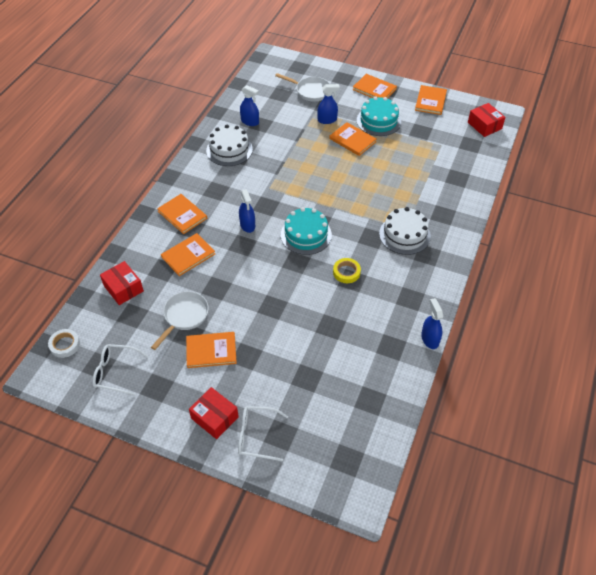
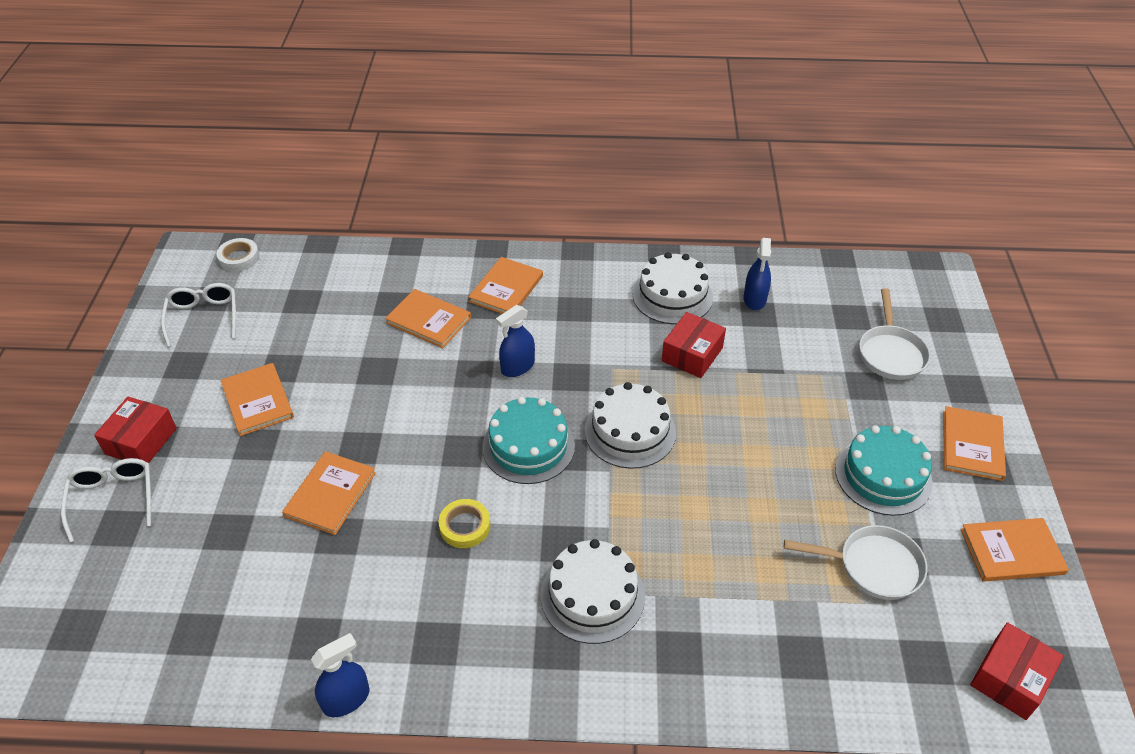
camera: 70 degrees right, 5 degrees down
red box [100,261,144,305] -> red box moved to [662,312,726,378]
white pan [151,291,209,350] -> white pan moved to [784,525,927,600]
blue spray bottle [317,84,340,124] -> none
orange book [329,122,376,156] -> orange book moved to [282,451,376,535]
none -> white cake [585,382,676,469]

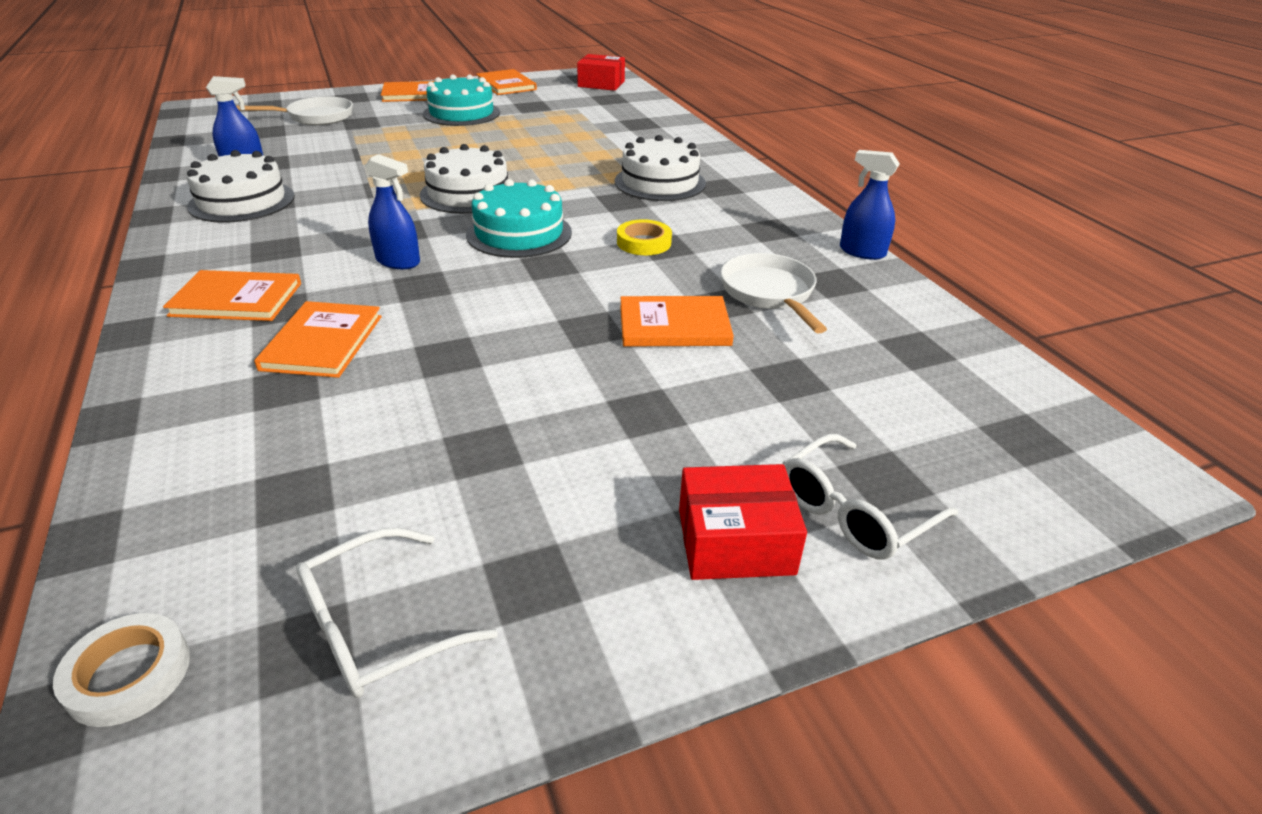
camera: 115 degrees left, 10 degrees down
orange book [221,363,294,436] -> none
red box [662,312,726,378] -> none
white pan [784,525,927,600] -> white pan moved to [720,253,827,334]

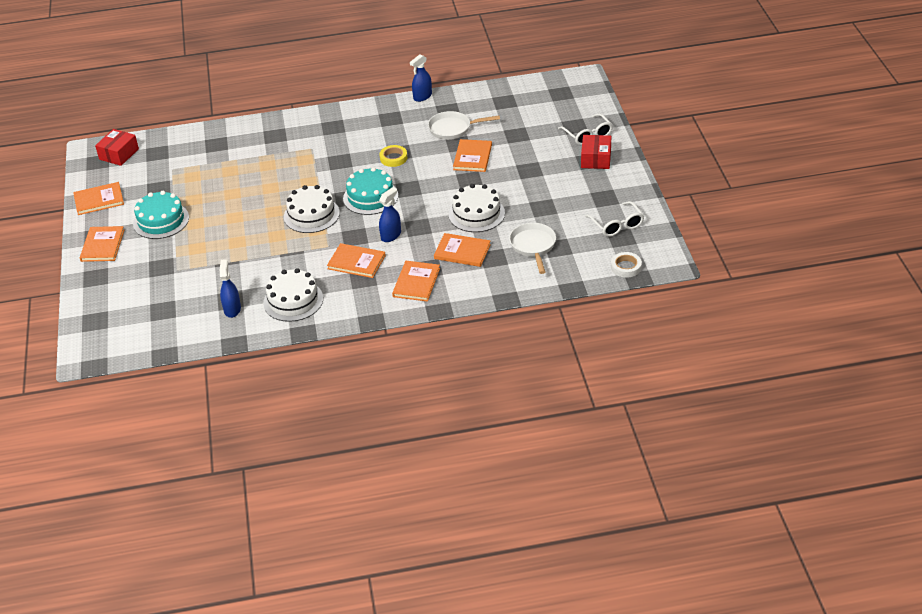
camera: 75 degrees left, 5 degrees up
white pan [236,97,353,125] -> white pan moved to [509,223,556,274]
white cake [615,135,706,201] -> white cake moved to [449,184,505,232]
none -> orange book [327,243,386,278]

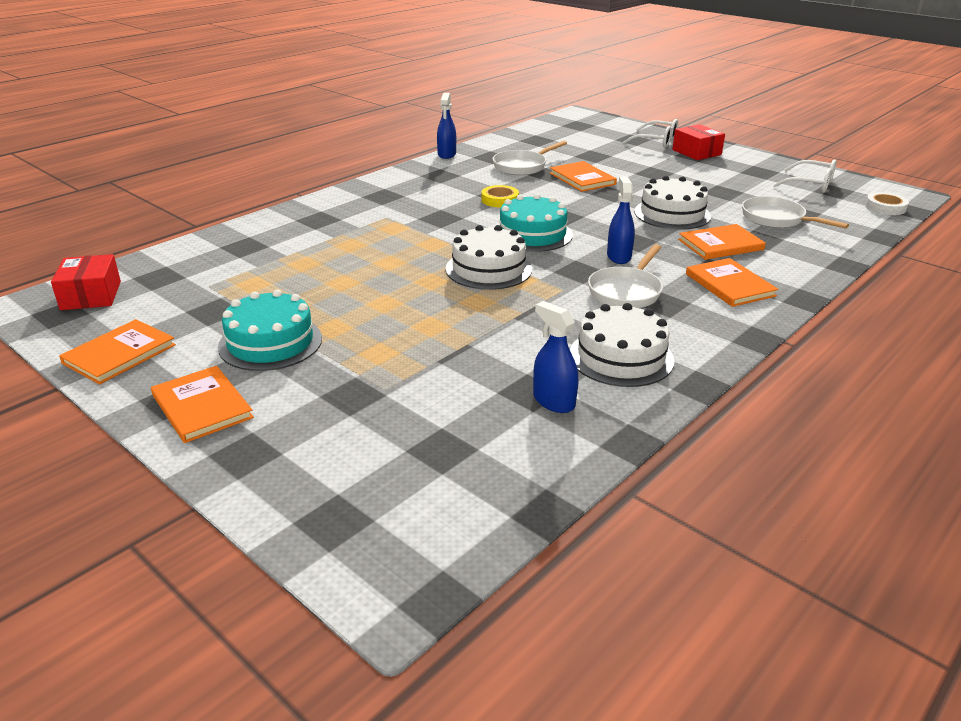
camera: 40 degrees left, 10 degrees down
orange book [327,243,386,278] -> white pan [588,244,663,308]

